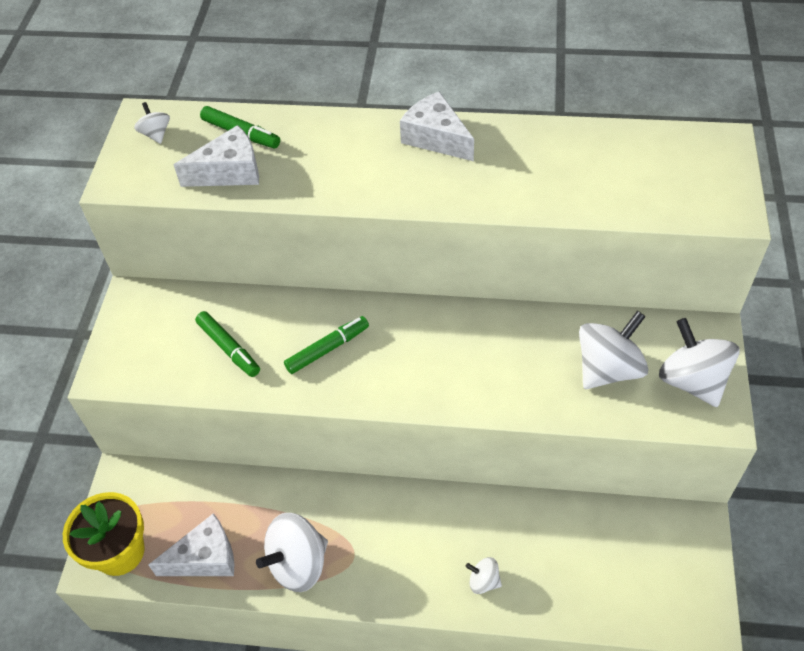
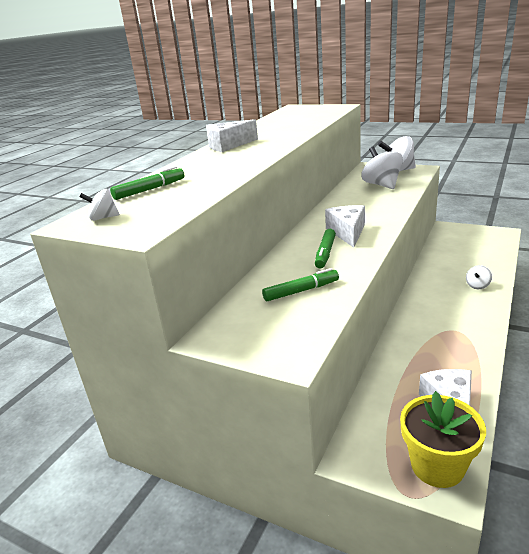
camera: 70 degrees left, 25 degrees down
white cheese [174,125,259,187] -> white cheese moved to [325,205,365,248]
white spinning top [256,513,328,592] -> none
green marker [284,316,369,374] -> green marker turned 150 degrees counterclockwise [315,229,336,268]

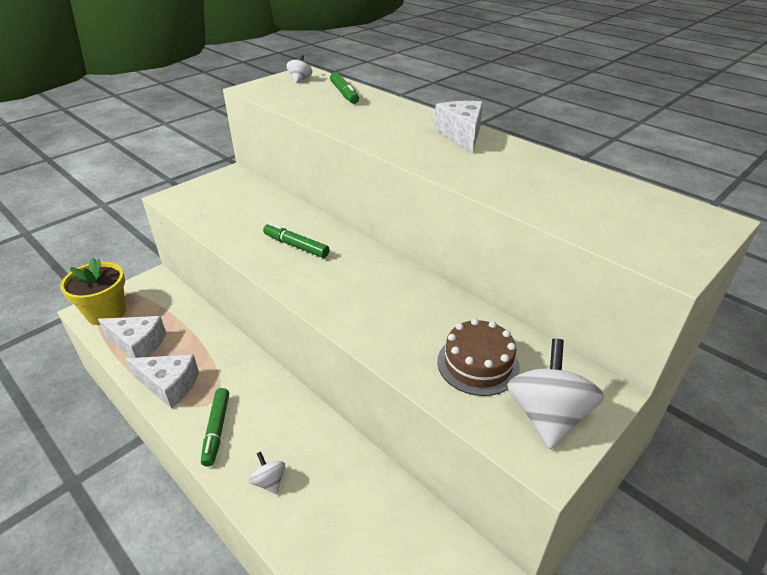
camera: 105 degrees right, 10 degrees up
green marker [262,268,339,301] -> green marker moved to [201,388,229,467]
white cheese [325,205,365,248] -> white cheese moved to [126,355,199,408]
white spinning top [361,147,403,189] -> brown cake [437,318,520,396]

